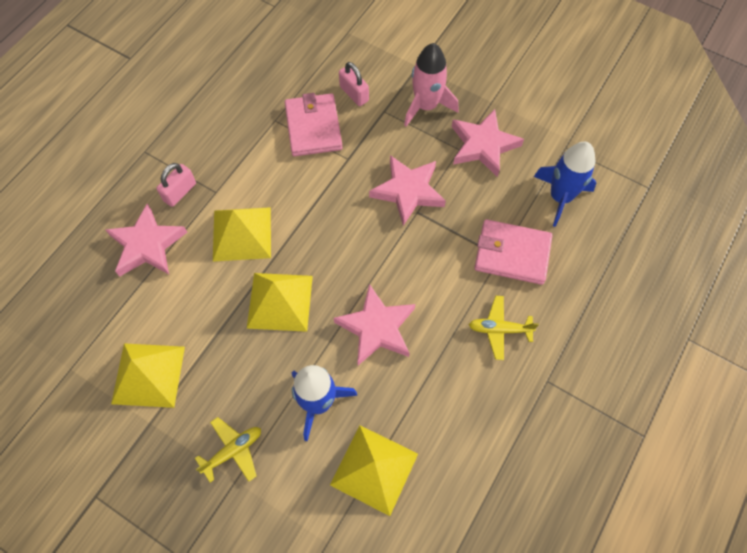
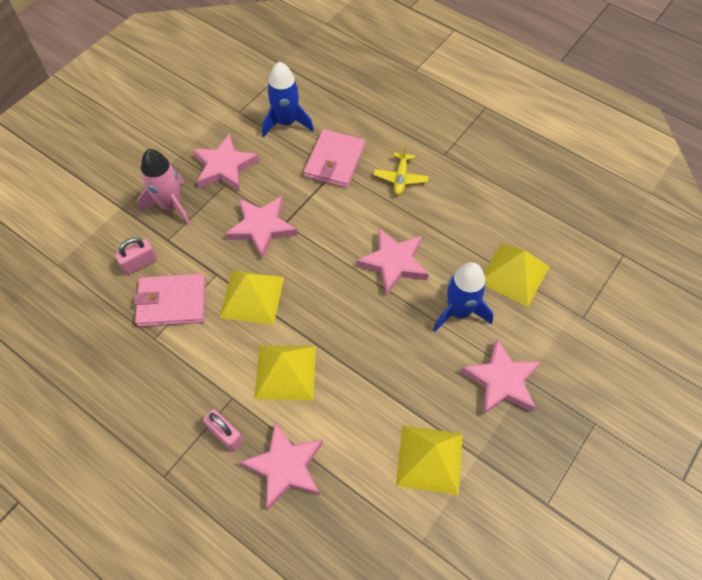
camera: 85 degrees left, 5 degrees down
yellow plane [195,417,261,482] -> pink star [461,339,541,415]
yellow pyramid [247,273,313,332] -> yellow pyramid moved to [219,271,284,325]

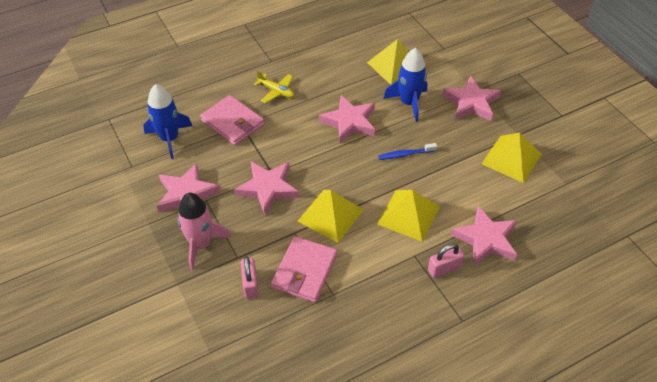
camera: 65 degrees left, 10 degrees down
none -> blue toothbrush [378,143,437,160]

